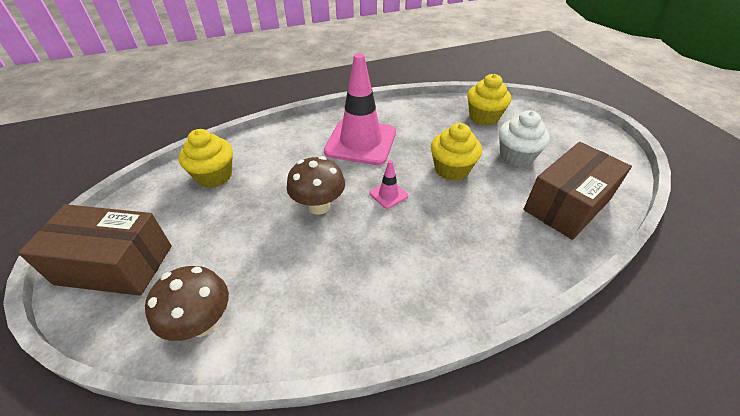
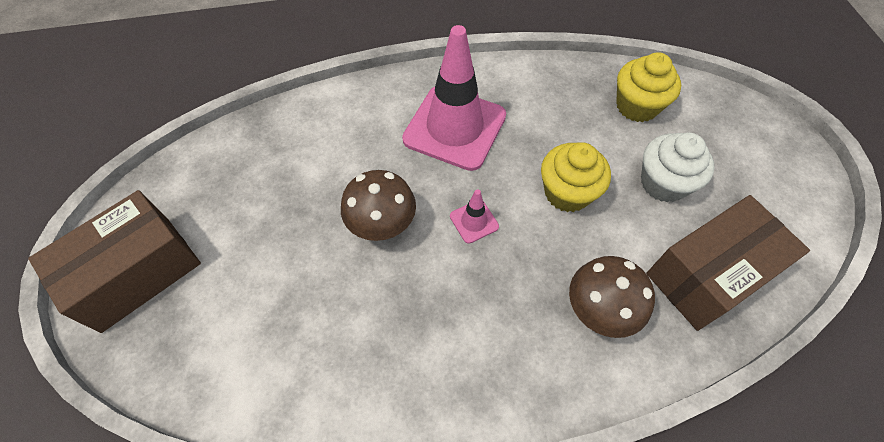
camera: 10 degrees right, 15 degrees up
brown box [18,204,172,296] -> brown box turned 60 degrees counterclockwise [28,190,201,333]
brown mushroom [145,266,229,341] -> brown mushroom moved to [569,256,655,338]
yellow cupcake [179,129,233,188] -> none

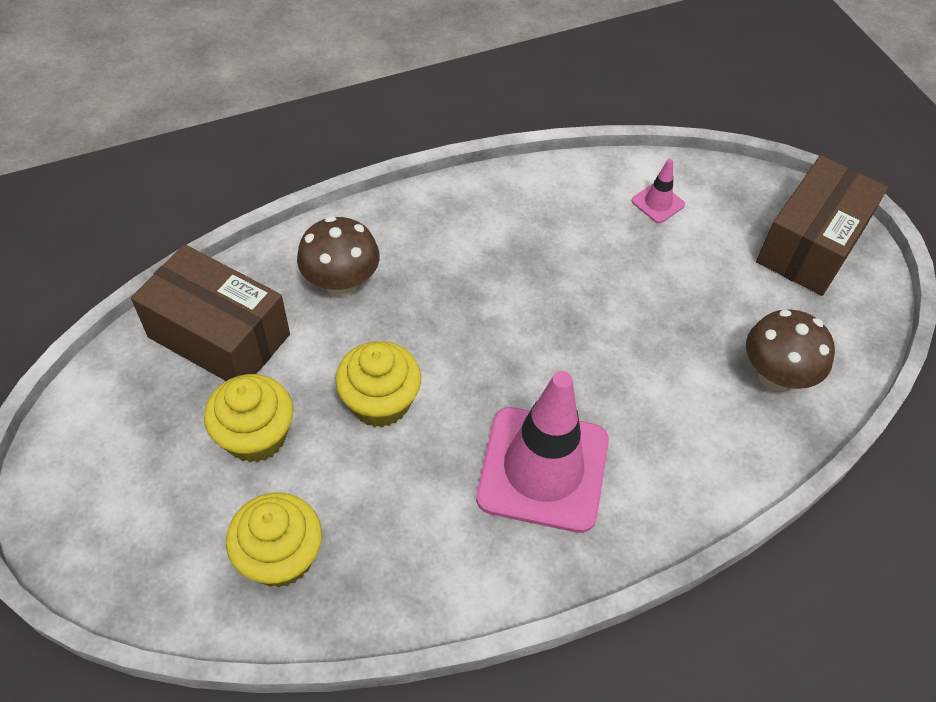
camera: 165 degrees right, 5 degrees down
brown mushroom [341,170,416,241] -> brown mushroom moved to [746,309,835,391]
pink traffic cone [450,189,499,244] -> pink traffic cone moved to [632,159,685,223]
white cupcake [641,132,715,202] -> yellow cupcake [204,374,293,462]
brown box [646,195,810,331] -> brown box turned 75 degrees clockwise [131,244,290,381]

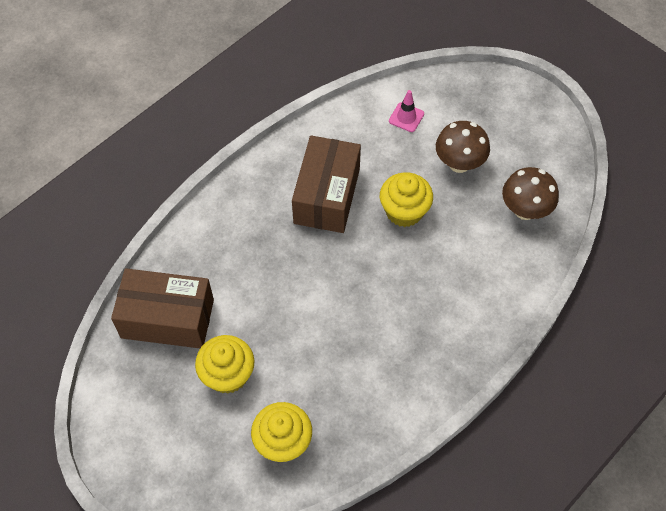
camera: 20 degrees left, 5 degrees up
brown mushroom [297,216,380,297] -> brown mushroom moved to [436,121,490,173]
yellow cupcake [335,341,421,427] -> yellow cupcake moved to [380,172,433,227]
pink traffic cone [476,371,609,533] -> none
brown box [756,155,888,296] -> brown box moved to [292,136,361,233]

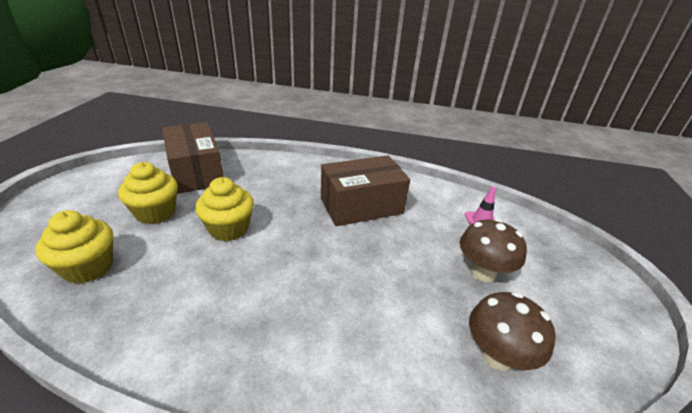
camera: 55 degrees right, 25 degrees down
yellow cupcake [380,172,433,227] -> yellow cupcake moved to [195,177,254,241]

